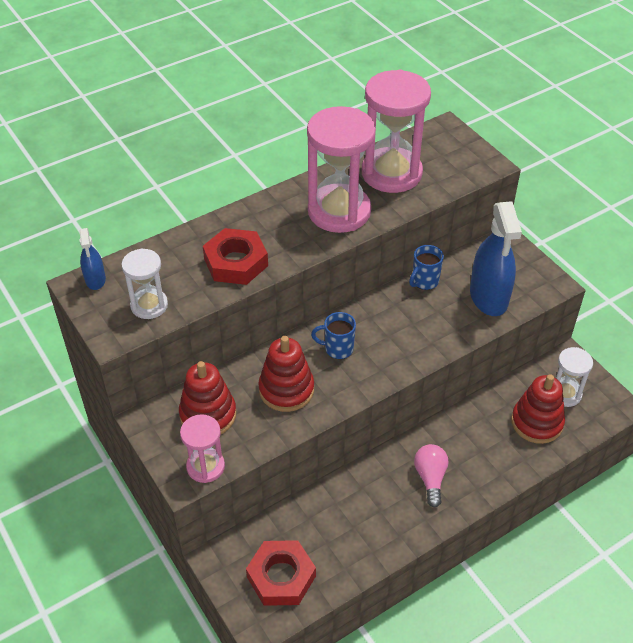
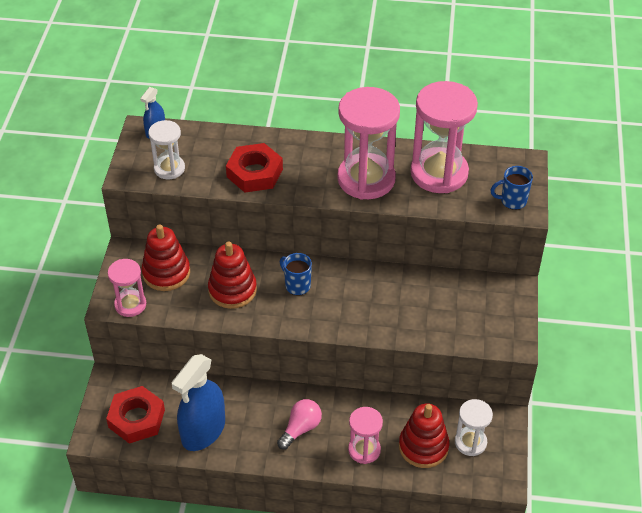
camera: 40 degrees right, 0 degrees up
blue mug [409,245,444,290] -> blue mug moved to [491,166,533,210]
blue spray bottle [470,201,522,316] -> blue spray bottle moved to [171,354,225,451]
none -> pink hourglass [348,407,383,464]

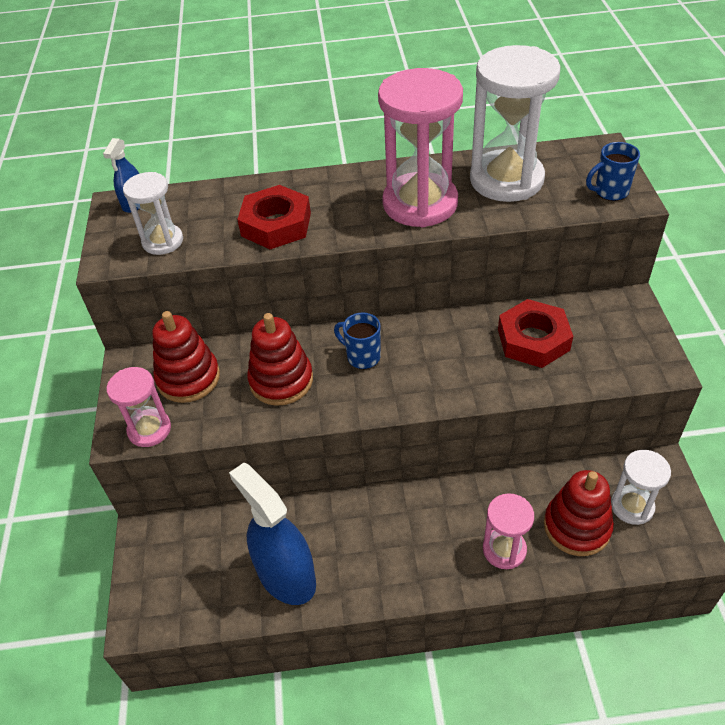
camera: 10 degrees left, 0 degrees up
red nut [106,386,165,444] -> red nut moved to [498,299,573,368]
blue spray bottle [171,354,225,451] -> blue spray bottle turned 120 degrees clockwise [229,463,316,605]
pink light bulb [277,399,322,449] -> none
pink hourglass [411,81,478,193] -> white hourglass [470,45,561,202]

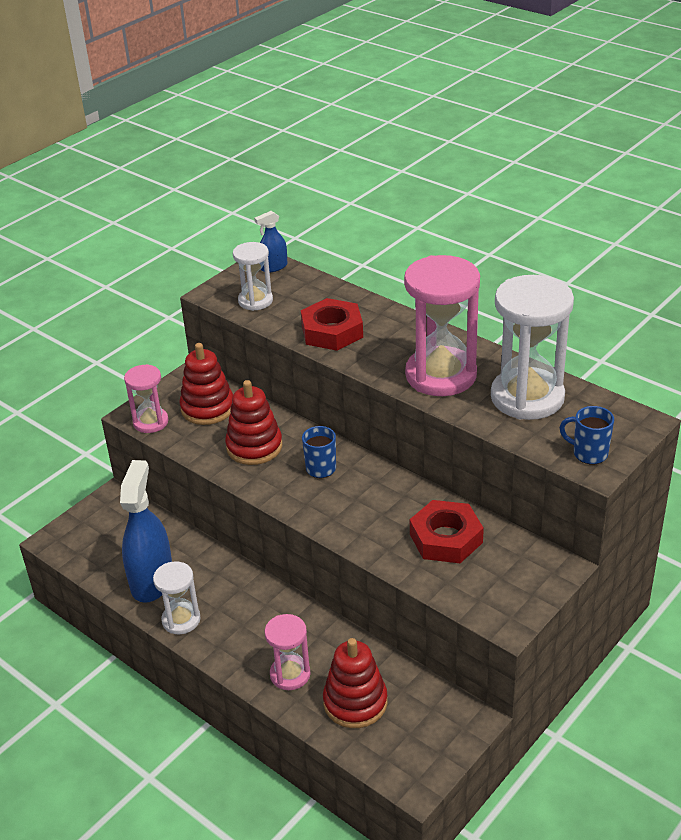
camera: 45 degrees right, 10 degrees down
white hourglass [611,450,671,525] -> white hourglass moved to [153,561,200,634]

